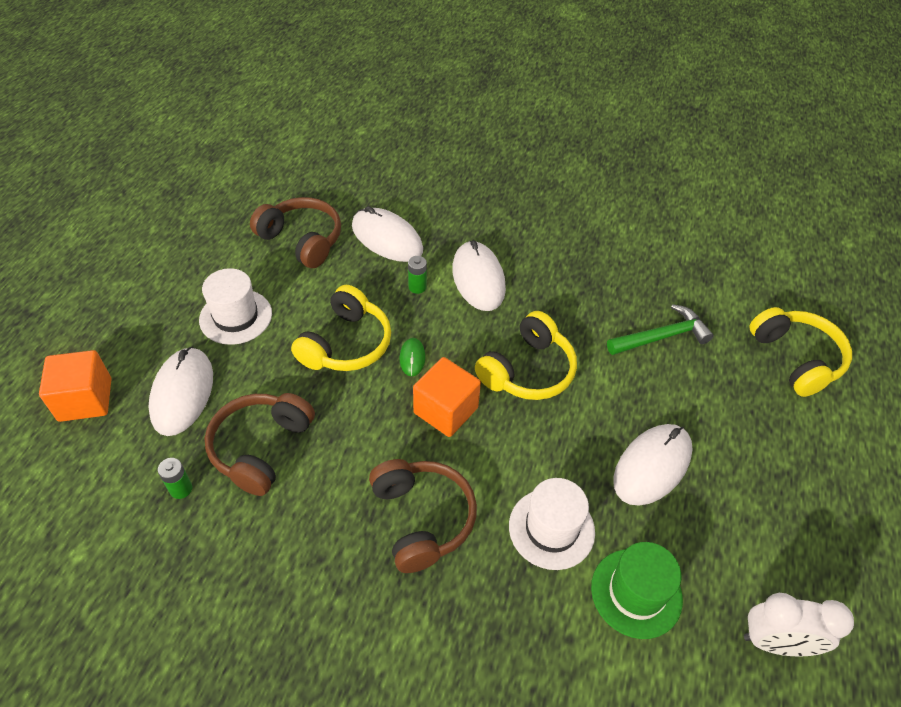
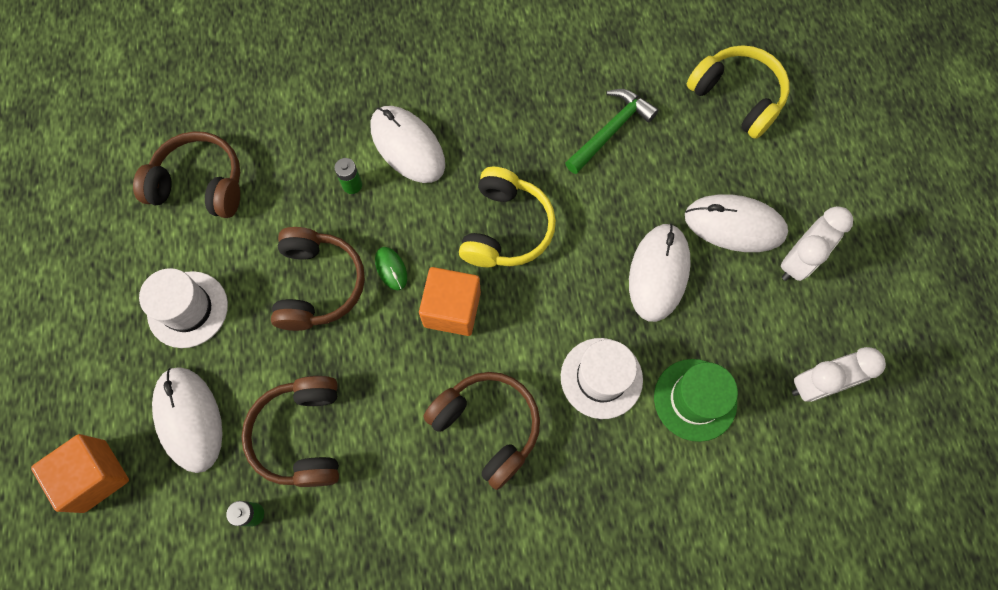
camera: 25 degrees left, 20 degrees up
yellow headphones [291,285,391,371] -> brown headphones [271,227,365,331]
white mouse [352,206,423,262] -> white mouse moved to [685,194,788,252]
none -> white clock [781,206,853,281]

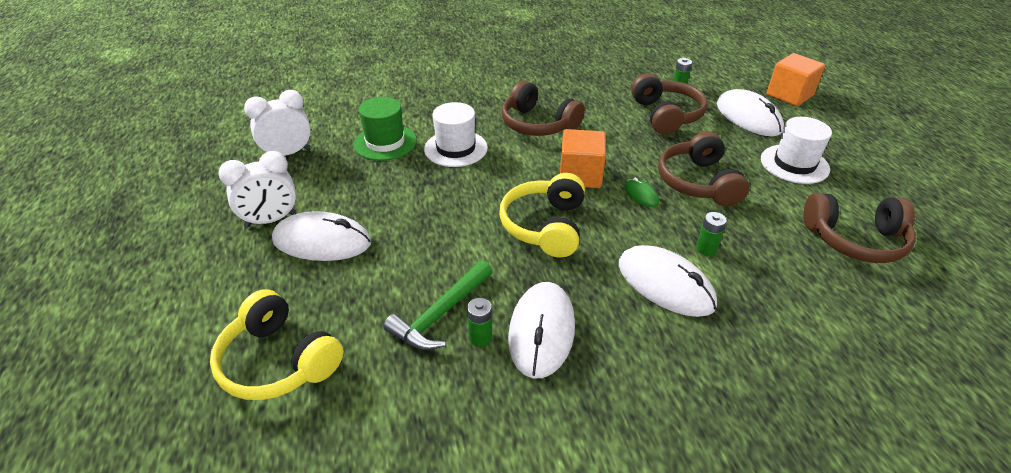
camera: 175 degrees right, 30 degrees down
white mouse [629,223,691,322] -> white mouse moved to [508,282,575,379]
white clock [781,206,853,281] -> white clock turned 150 degrees counterclockwise [219,151,296,227]
none -> green battery [467,298,492,346]

